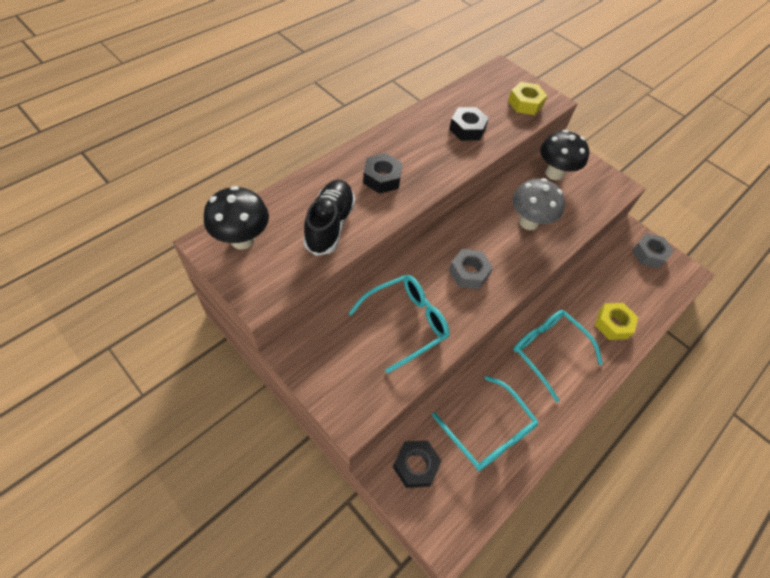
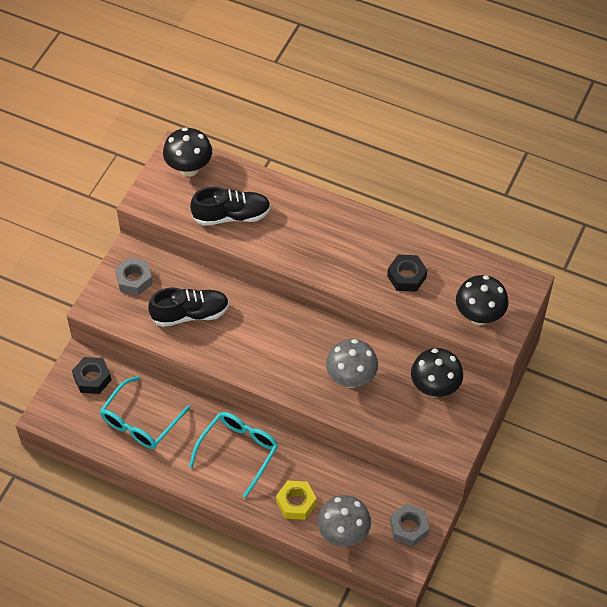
camera: 75 degrees right, 0 degrees up
turquoise glasses [348,275,450,374] -> black shoe [148,288,229,327]
black nut [363,153,403,194] -> none
grey nut [449,249,493,289] -> grey nut moved to [115,257,153,296]
yellow nut [508,82,547,115] -> black mushroom [456,275,509,325]
none -> grey mushroom [317,495,371,547]

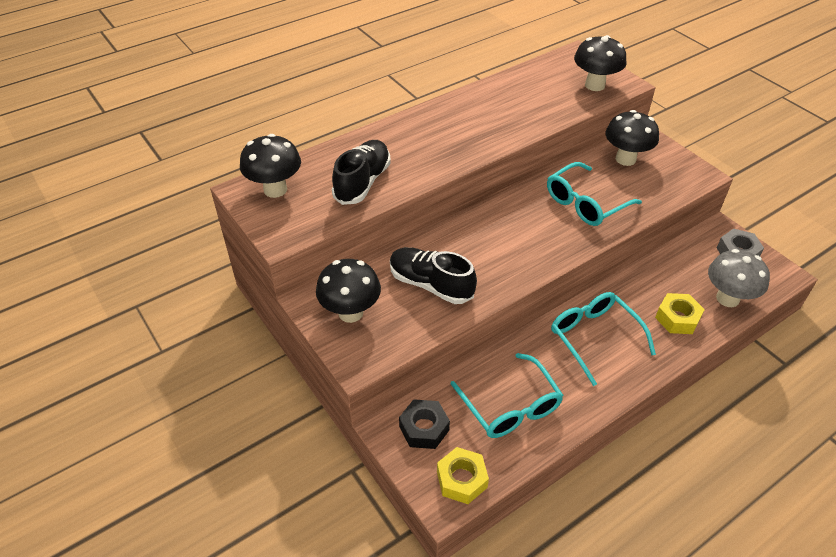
camera: 60 degrees left, 10 degrees down
grey nut [115,257,153,296] -> black mushroom [316,259,381,323]
black shoe [148,288,229,327] -> black shoe turned 75 degrees counterclockwise [390,247,477,304]
grey mushroom [326,339,378,388] -> turquoise glasses [547,162,642,226]
black nut [387,255,427,292] -> none
none -> yellow nut [437,447,489,504]

